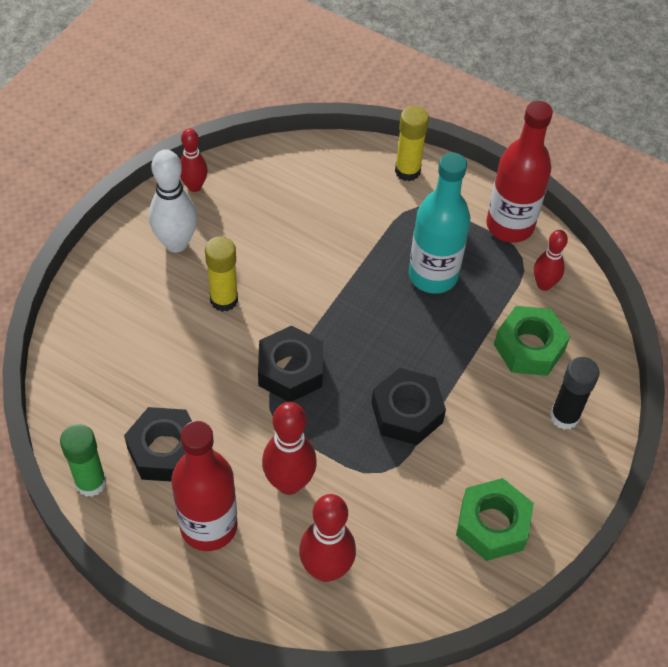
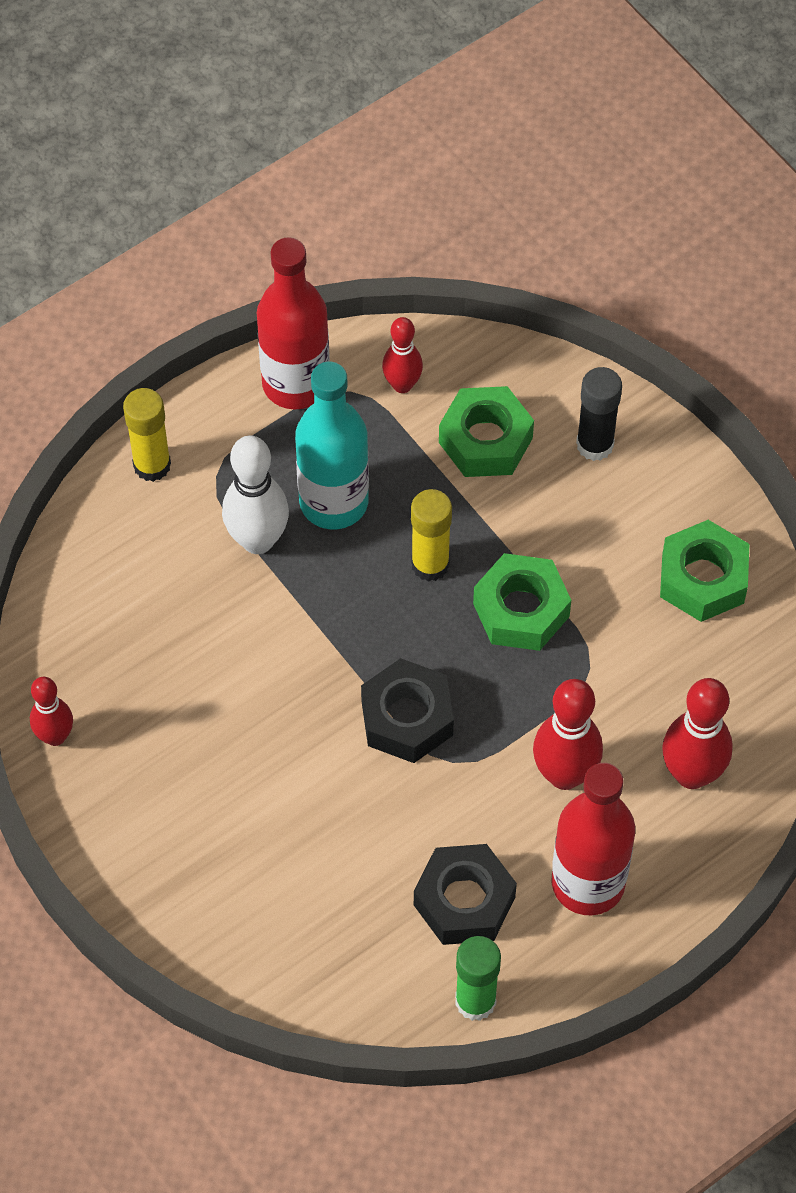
camera: 65 degrees left, 5 degrees up
white bowling pin [149,149,197,252] -> white bowling pin moved to [222,436,289,554]
yellow glue stick [205,236,238,312] -> yellow glue stick moved to [411,489,452,582]
black nut [371,368,446,445] -> green nut [473,553,571,651]

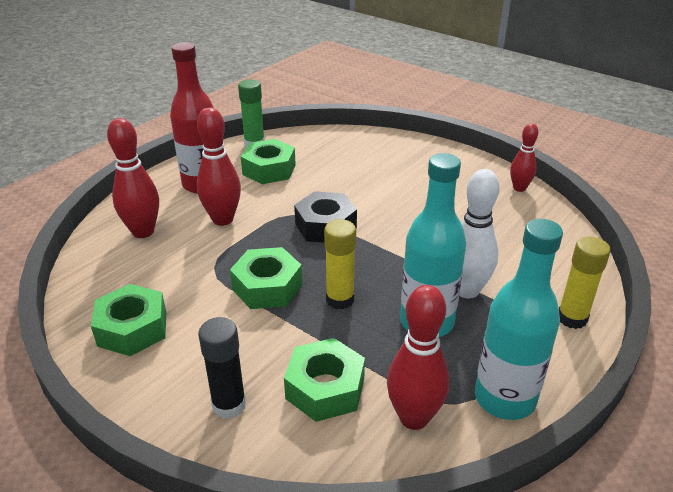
camera: 165 degrees right, 25 degrees down
red bottle [257,238,330,410] -> turquoise bottle [475,219,563,420]
red bowling pin [382,317,423,393] -> red bowling pin [387,285,449,430], size x1.59
black nut [414,844,517,945] -> green nut [241,139,296,184]

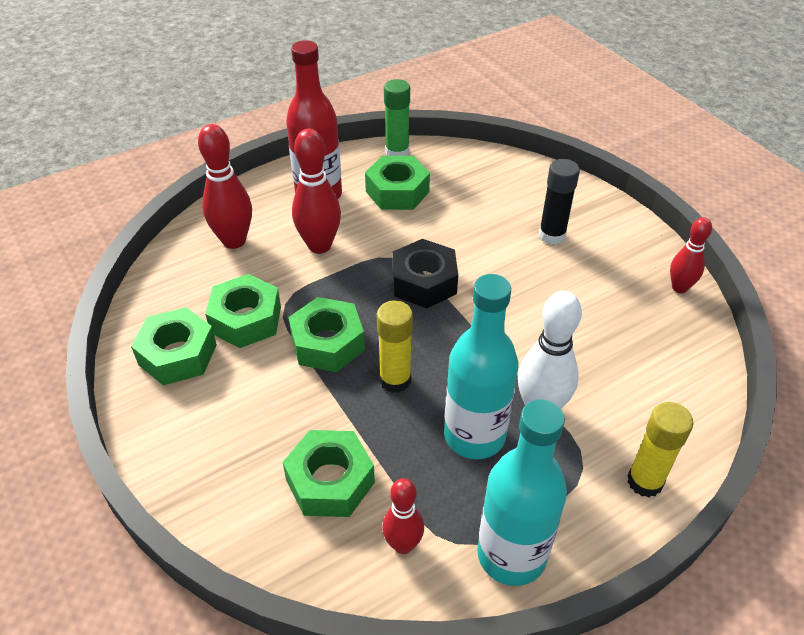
camera: 20 degrees right, 10 degrees up
black glue stick [198,317,246,419] -> black glue stick moved to [539,159,580,245]
red bowling pin [387,285,449,430] -> red bowling pin [382,478,424,554], size x0.63
none -> green nut [205,274,281,348]

